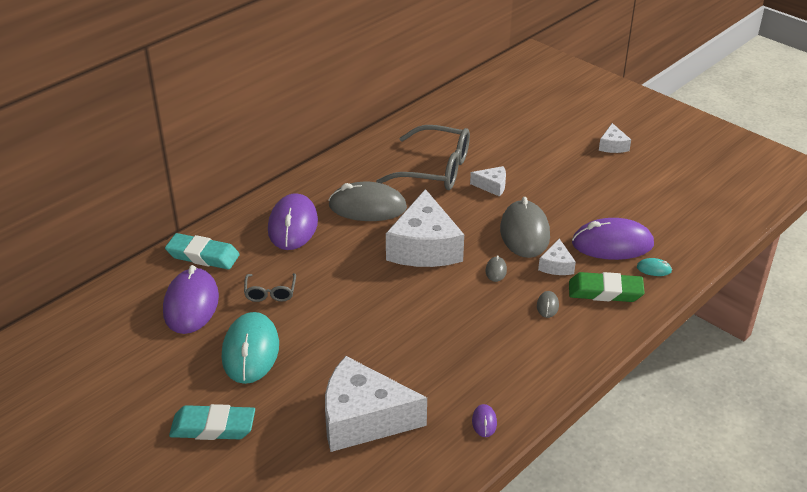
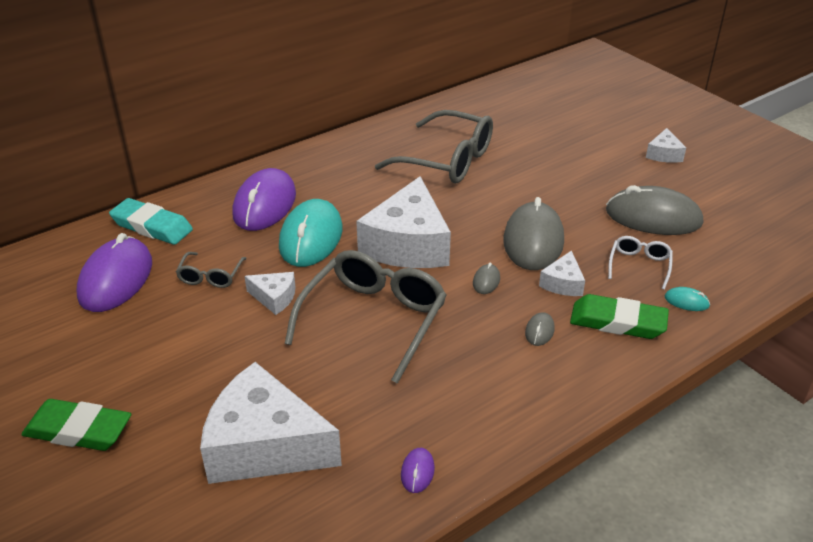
camera: 10 degrees right, 0 degrees up
turquoise eraser [169,404,255,440] -> green eraser [21,399,131,451]
turquoise mouse [222,312,279,384] -> turquoise mouse moved to [279,199,342,267]
grey mouse [328,182,407,221] -> grey mouse moved to [606,185,703,235]
white cheese [470,166,506,197] -> white cheese moved to [244,272,295,315]
purple mouse [572,218,654,260] -> white glasses [608,236,673,290]
none -> grey glasses [285,250,446,384]

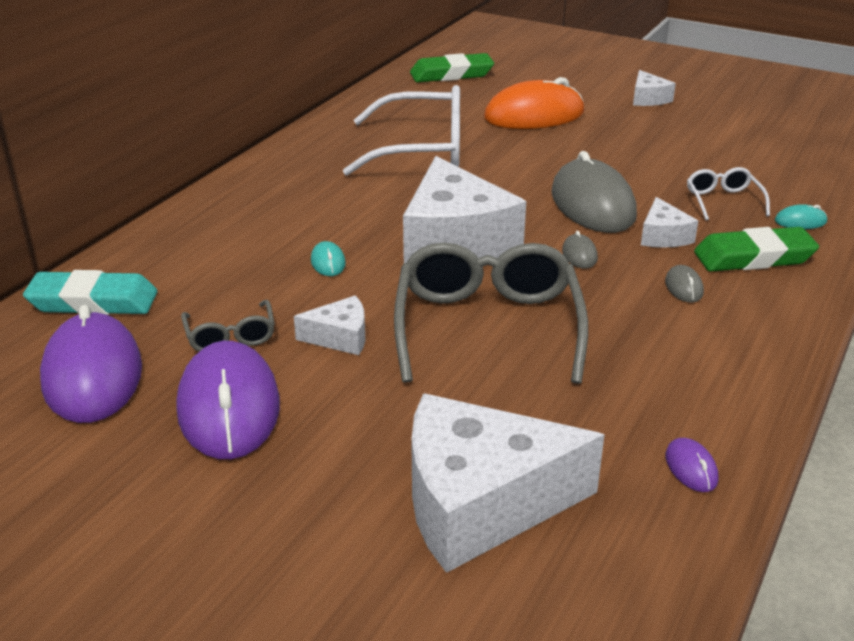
camera: 25 degrees left, 5 degrees down
green eraser [21,399,131,451] -> green eraser moved to [410,53,494,82]
purple mouse [232,168,296,231] -> purple mouse moved to [177,341,280,459]
turquoise mouse [279,199,342,267] -> turquoise mouse [311,241,346,276], size x0.41
grey glasses [375,110,493,184] -> white glasses [343,85,460,176]
grey mouse [606,185,703,235] -> none
none -> orange mouse [484,77,584,129]

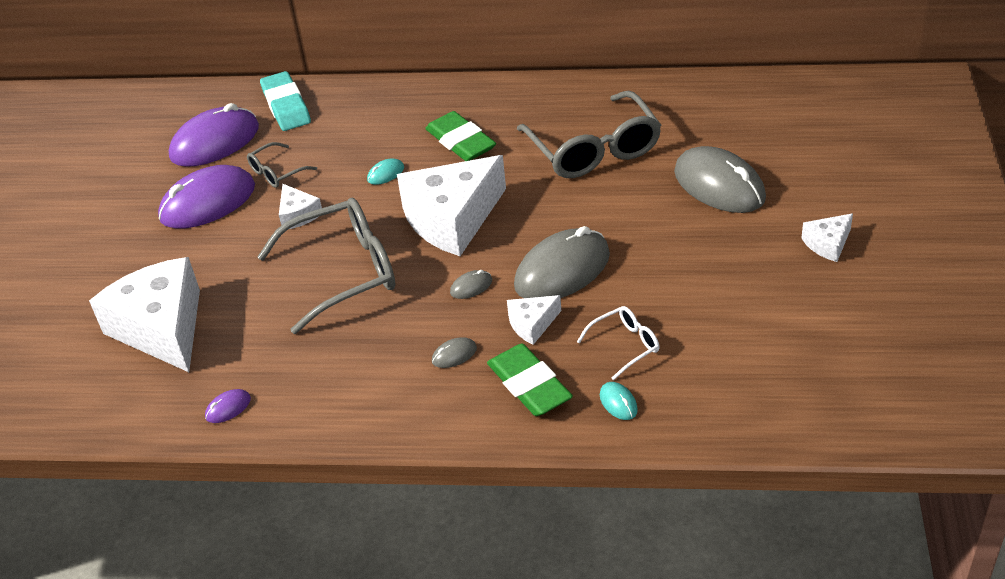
camera: 70 degrees right, 10 degrees up
white glasses [343,85,460,176] -> grey glasses [517,90,661,178]
green eraser [410,53,494,82] -> green eraser moved to [425,111,496,161]
orange mouse [484,77,584,129] -> grey mouse [674,146,766,213]

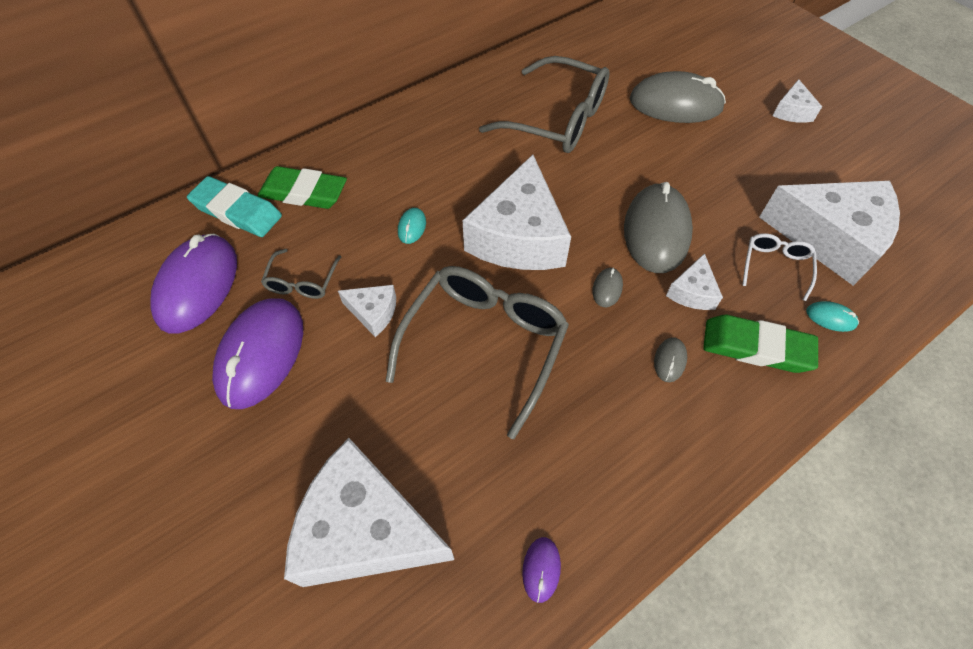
camera: 45 degrees left, 15 degrees up
green eraser [425,111,496,161] -> green eraser moved to [258,166,347,209]
none -> white cheese [759,181,900,286]

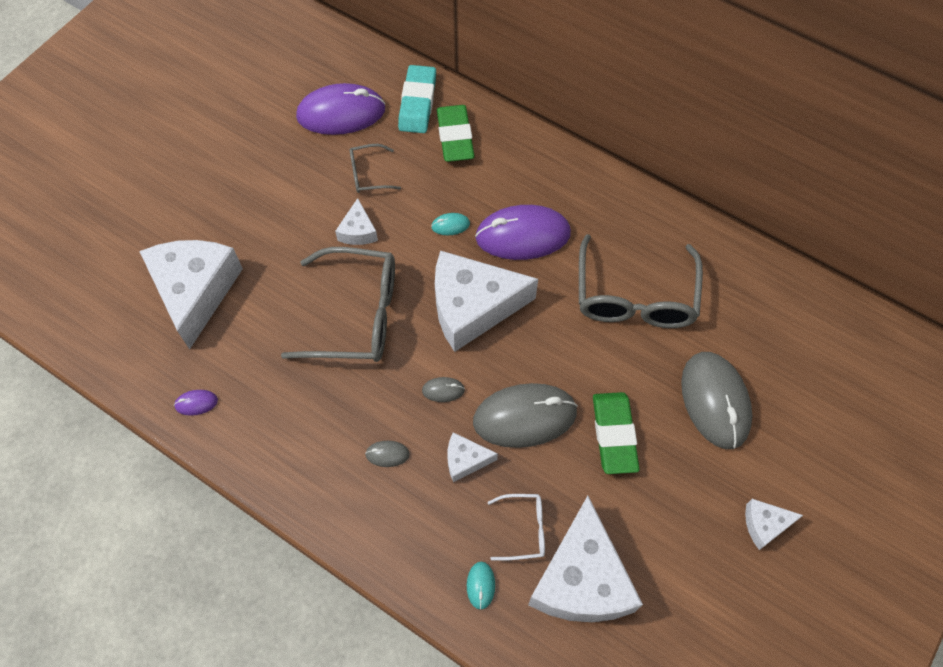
camera: 70 degrees right, 5 degrees up
purple mouse [212,298,303,409] -> purple mouse moved to [475,205,571,260]
green eraser [703,315,818,373] -> green eraser moved to [593,392,639,474]

